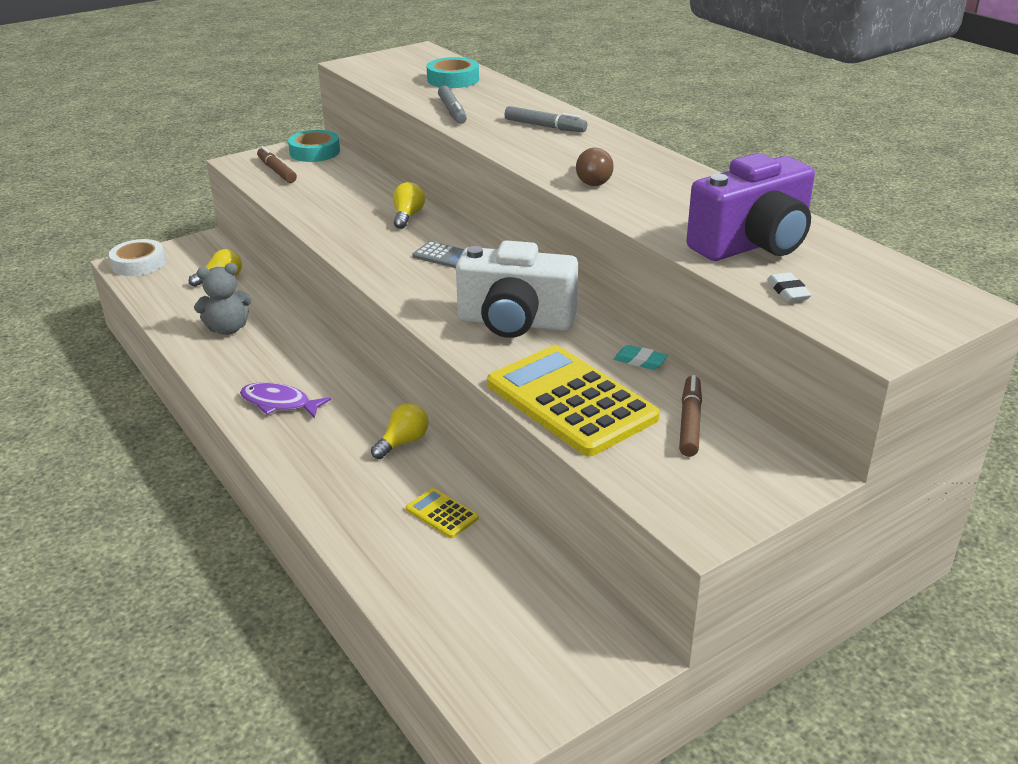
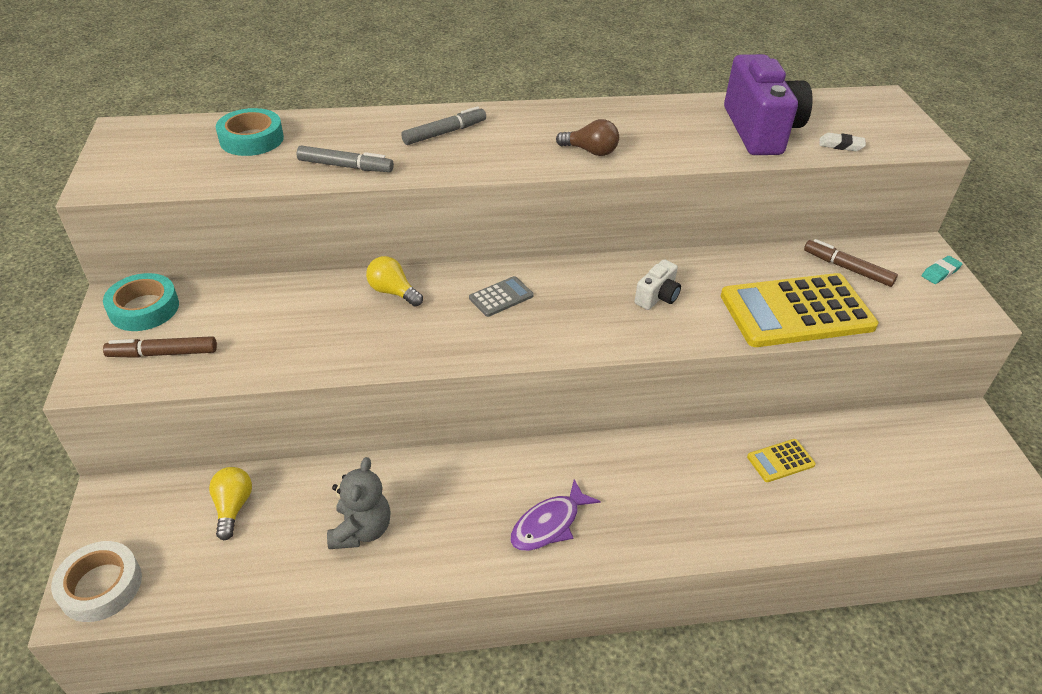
camera: 65 degrees left, 10 degrees up
yellow light bulb [371,403,429,459] -> none
white camera [456,240,578,338] -> white camera [634,259,681,310], size x0.46
turquoise eraser [614,345,668,370] -> turquoise eraser moved to [922,256,962,284]

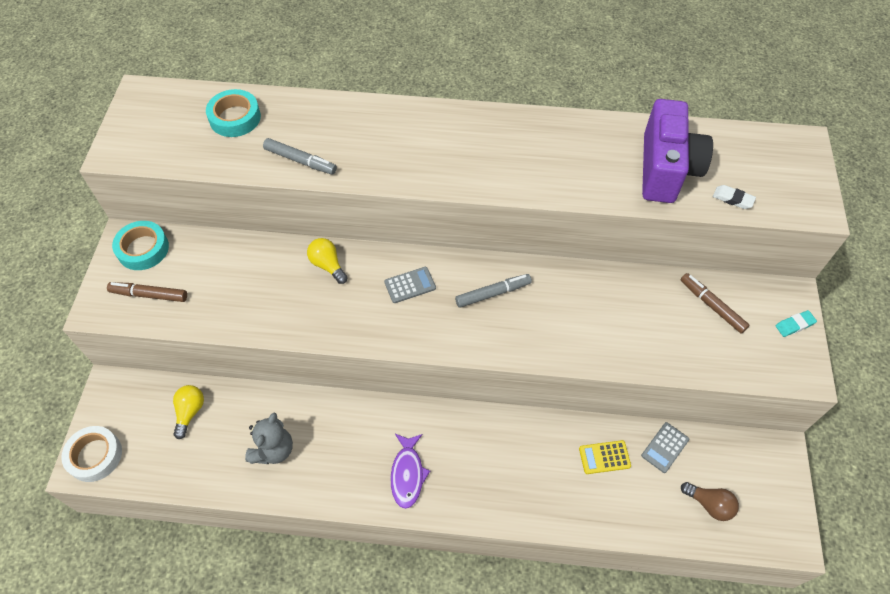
camera: 15 degrees right, 15 degrees up
grey marker [401,106,486,145] -> grey marker moved to [455,274,532,308]
purple fish [510,479,601,551] -> purple fish turned 60 degrees counterclockwise [391,434,430,509]
brown light bulb [556,119,619,156] -> brown light bulb moved to [681,482,739,521]
white camera [634,259,681,310] -> none
yellow calculator [721,273,878,347] -> none
none -> grey calculator [641,422,689,473]

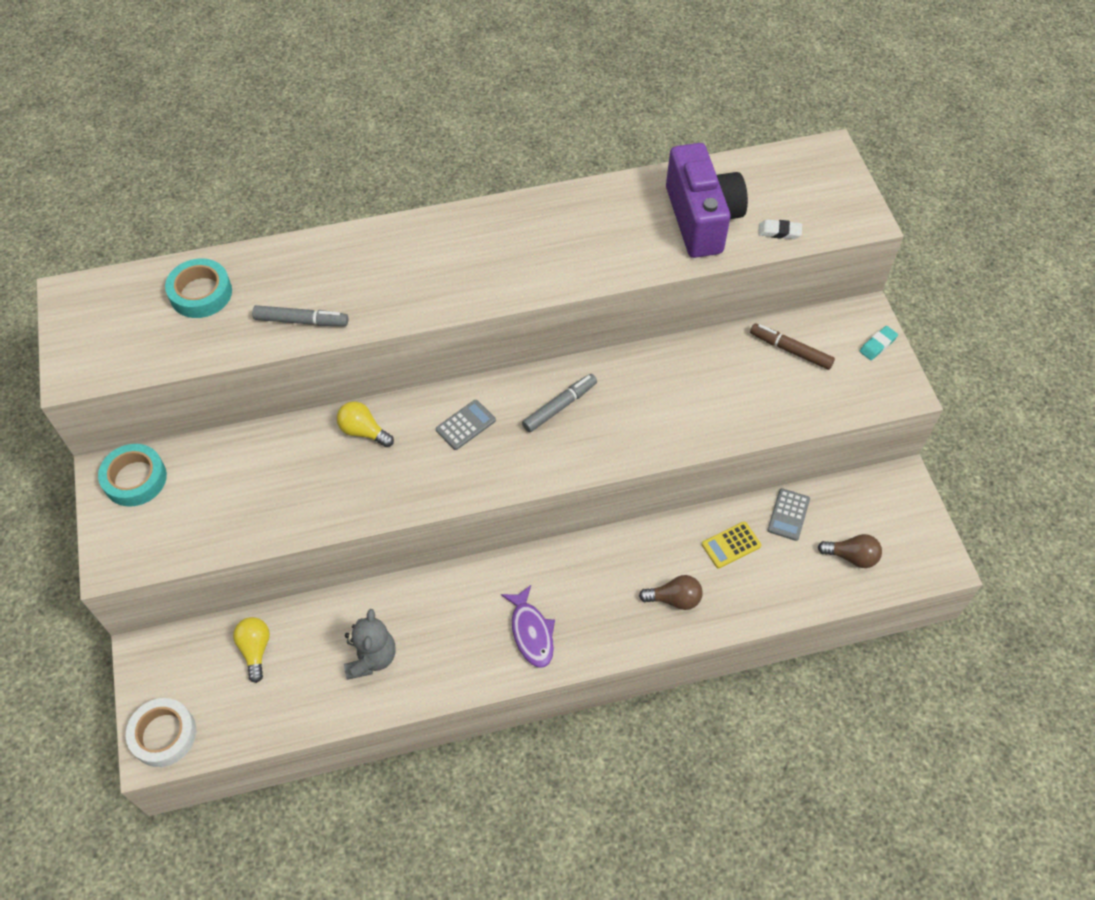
camera: 20 degrees left, 0 degrees up
brown marker [107,282,187,302] -> none
none -> brown light bulb [639,575,703,610]

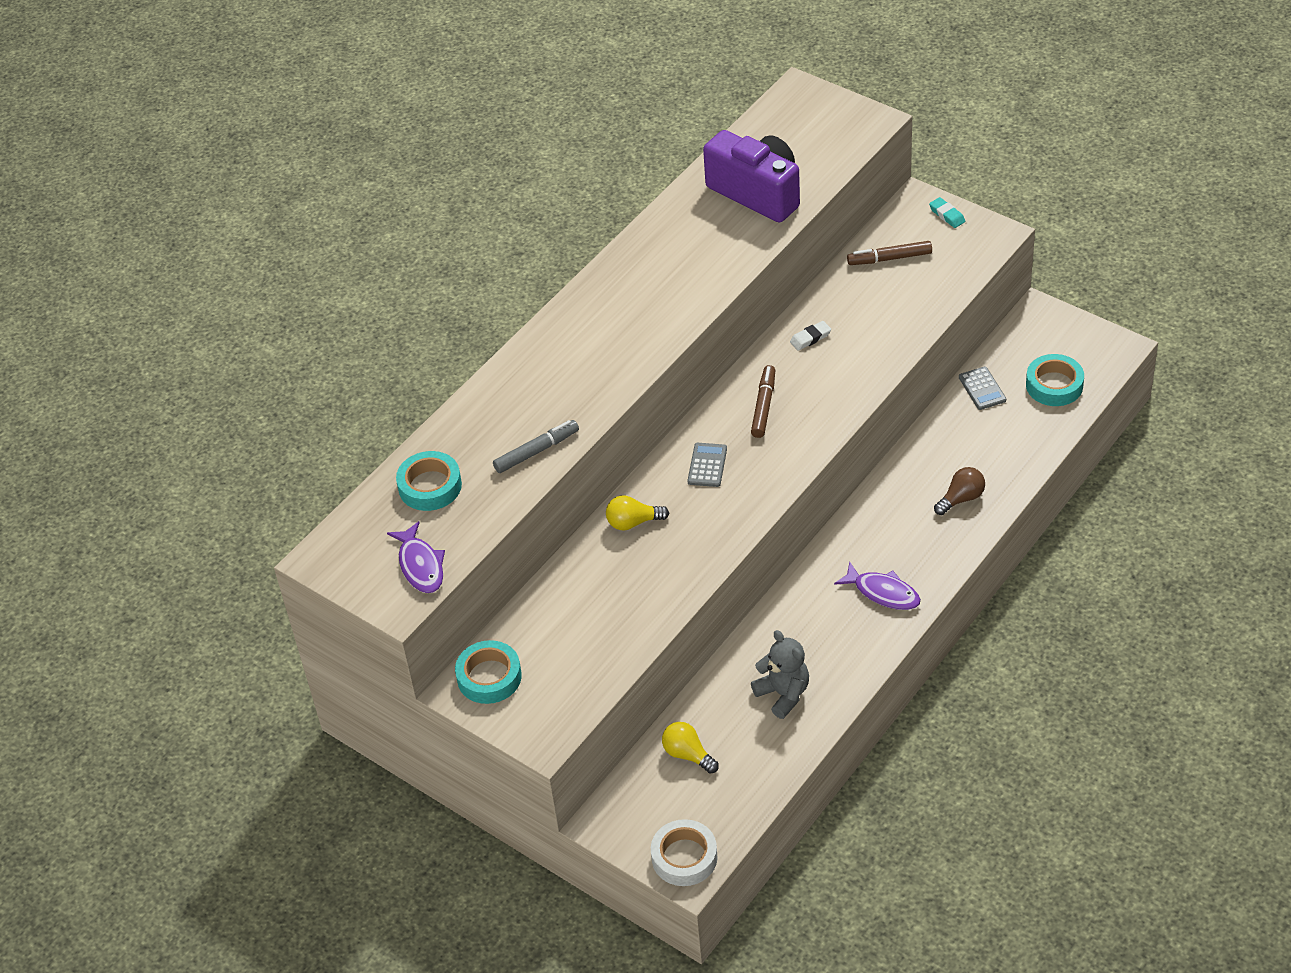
camera: 35 degrees left, 10 degrees down
grey marker [522,374,597,432] -> brown marker [751,365,775,438]
yellow calculator [702,522,761,568] -> none
white eraser [759,219,802,239] -> white eraser moved to [790,321,831,351]
brown light bulb [818,534,882,568] -> turquoise tape [1026,354,1084,406]
turquoise eraser [860,326,898,360] -> turquoise eraser turned 45 degrees counterclockwise [929,197,965,228]
none -> purple fish [387,521,445,593]

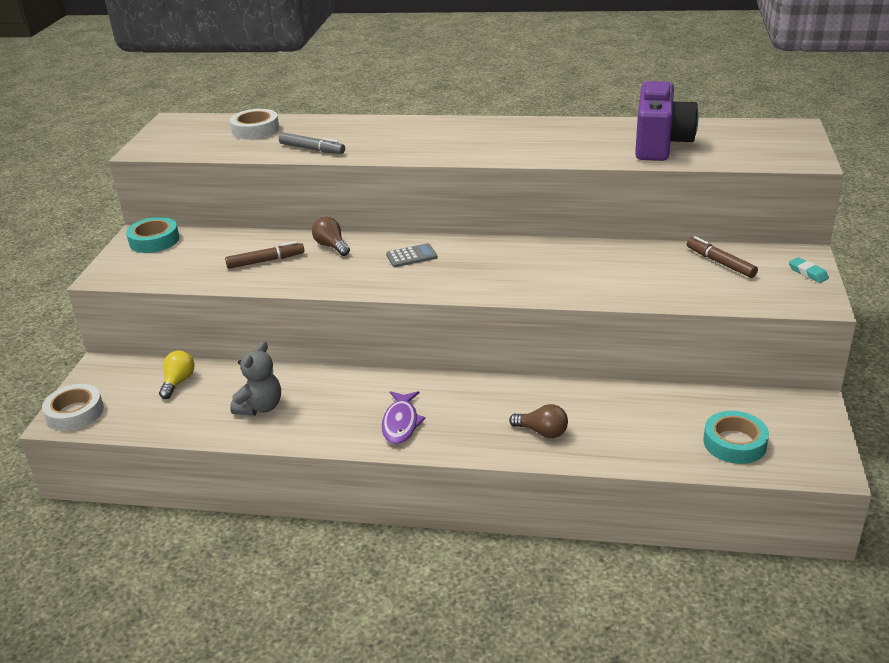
camera: 60 degrees right, 15 degrees down
purple fish [387,521,445,593] -> none
turquoise tape [396,451,462,511] -> white tape [230,109,279,140]
yellow light bulb [606,495,669,530] -> brown light bulb [312,217,350,256]
brown marker [751,365,775,438] -> brown marker moved to [225,241,304,269]
white eraser [790,321,831,351] -> none
turquoise eraser [929,197,965,228] -> turquoise eraser turned 60 degrees counterclockwise [789,257,829,283]
grey calculator [959,367,1006,410] -> none

